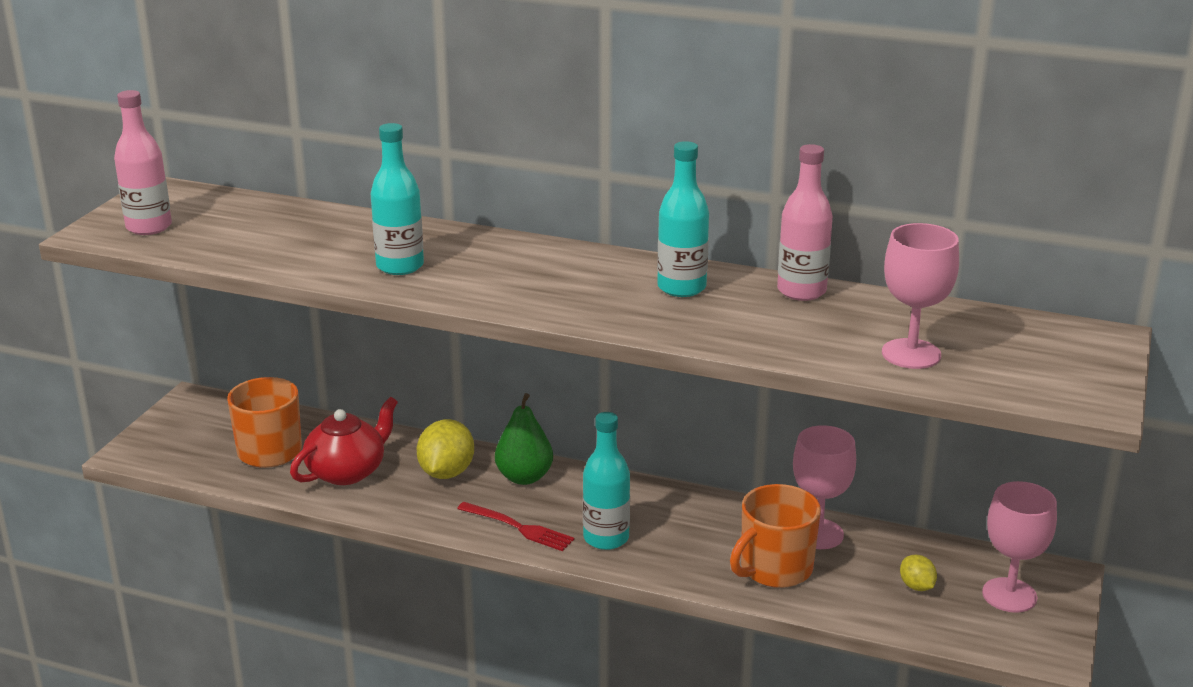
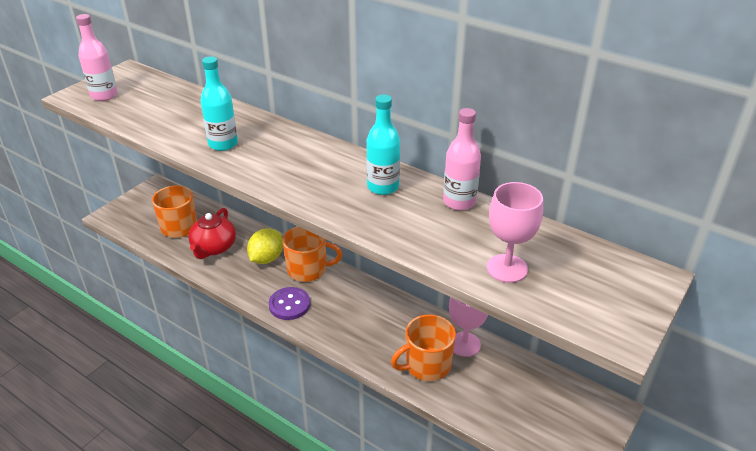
camera: 15 degrees right, 10 degrees up
red teapot [290,397,398,485] -> red teapot turned 135 degrees clockwise [188,208,236,259]
red fork [457,502,574,551] -> purple button [269,287,310,320]
green pear [495,393,553,485] -> orange mug [282,226,342,282]
turquoise bottle [583,412,630,550] -> none
yellow lemon [900,555,937,591] -> none
pink goblet [982,481,1057,613] -> none

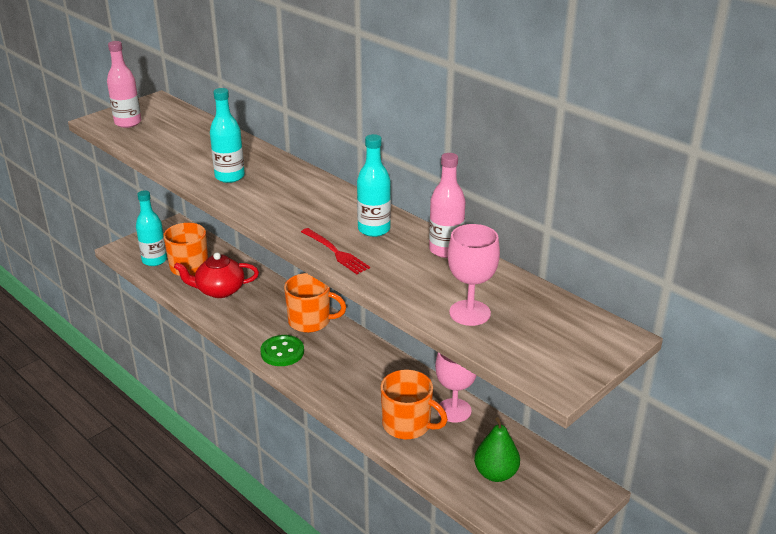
camera: 10 degrees right, 5 degrees down
red teapot [188,208,236,259] -> red teapot turned 60 degrees clockwise [174,252,259,298]
yellow lemon [247,228,283,264] -> none
purple button [269,287,310,320] -> green button [260,335,304,366]
orange mug [391,314,456,381] -> orange mug turned 135 degrees counterclockwise [381,370,448,439]
none -> turquoise bottle [136,190,167,266]
none -> red fork [301,228,370,274]
none -> green pear [474,417,520,482]

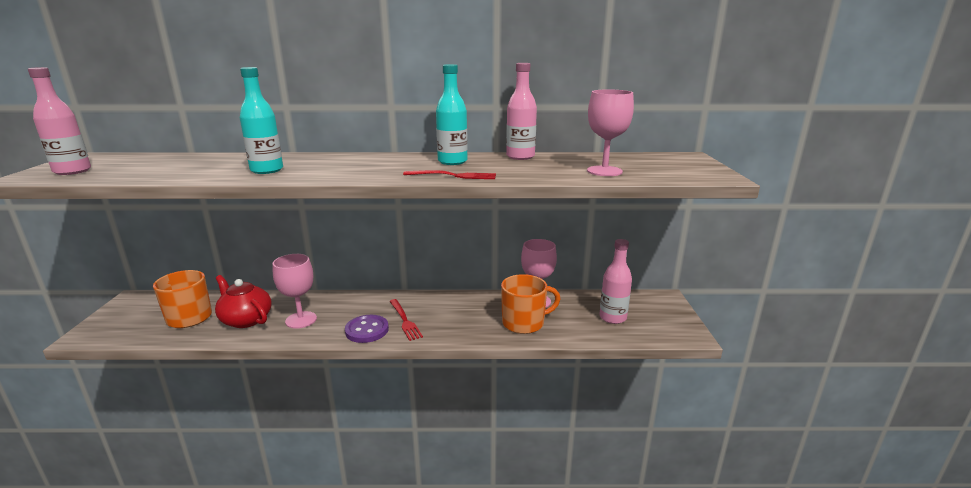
camera: 45 degrees left, 10 degrees down
turquoise bottle [136,190,167,266] -> none
red teapot [174,252,259,298] -> red teapot turned 90 degrees clockwise [215,275,271,328]
green button [260,335,304,366] -> purple button [345,315,389,343]
orange mug [284,273,346,333] -> none
green pear [474,417,520,482] -> pink bottle [599,239,632,324]
none -> pink goblet [273,254,317,329]
none -> red fork [390,299,423,341]

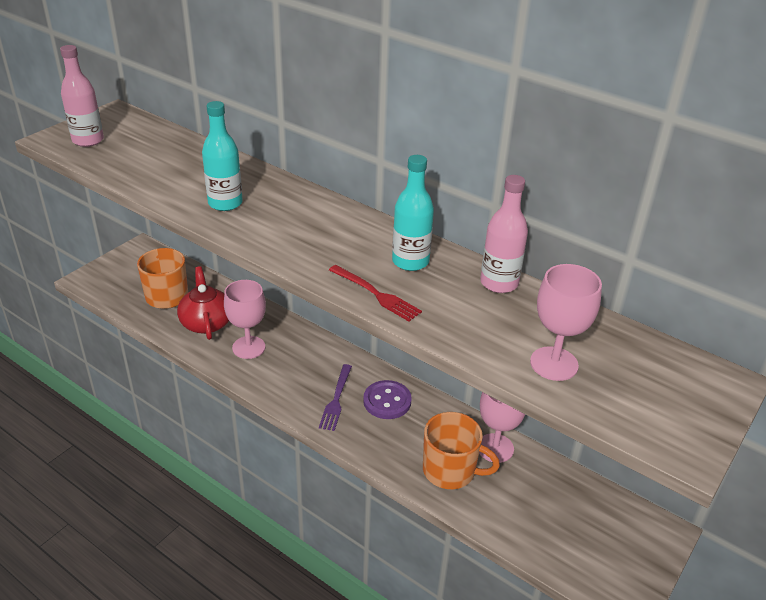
camera: 35 degrees right, 15 degrees up
purple button [345,315,389,343] -> purple button moved to [363,380,412,419]
red fork [390,299,423,341] -> purple fork [319,364,352,431]
pink bottle [599,239,632,324] -> none

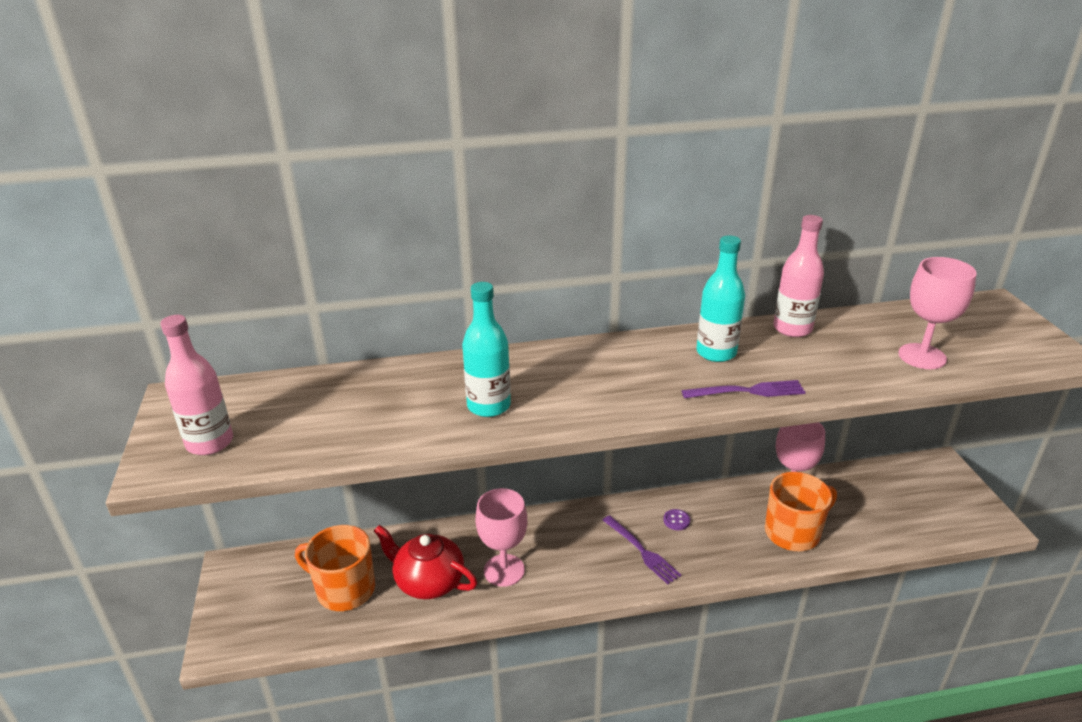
camera: 45 degrees left, 5 degrees down
red fork [329,265,422,322] -> purple fork [681,380,806,399]
purple button [363,380,412,419] -> purple button [663,509,690,530], size x0.50

